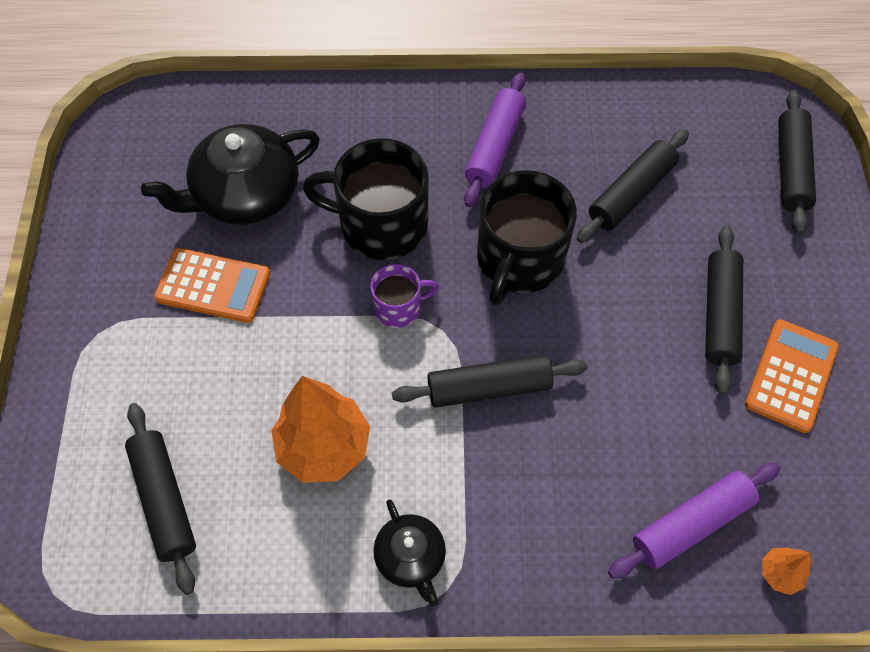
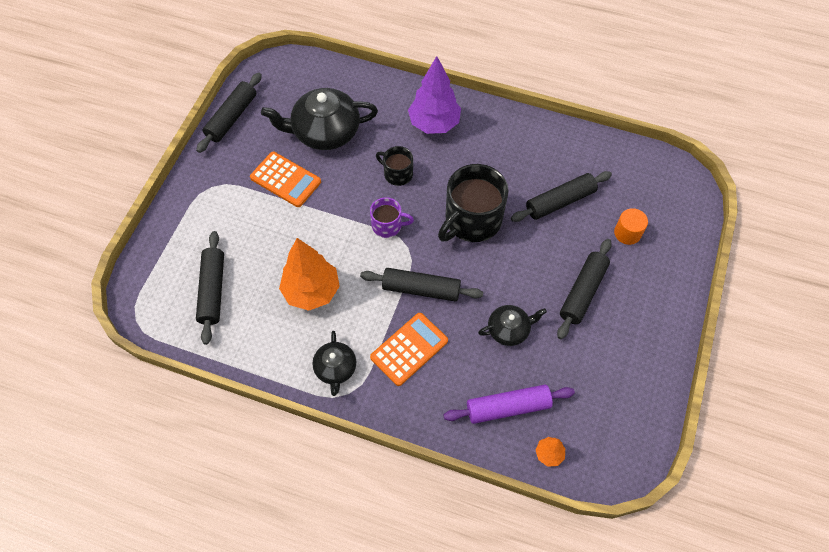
camera: 20 degrees right, 0 degrees up
black mug [303,138,428,260] -> black mug [376,146,413,186], size x0.52
purple rolling pin [464,72,526,207] -> none
orange calculator [745,319,839,433] -> orange calculator moved to [370,313,448,386]
black rolling pin [778,90,816,235] -> black rolling pin moved to [196,73,262,153]
none -> purple tree [408,56,461,134]
none -> black teapot [478,305,547,346]
none -> orange cylinder [614,208,648,245]

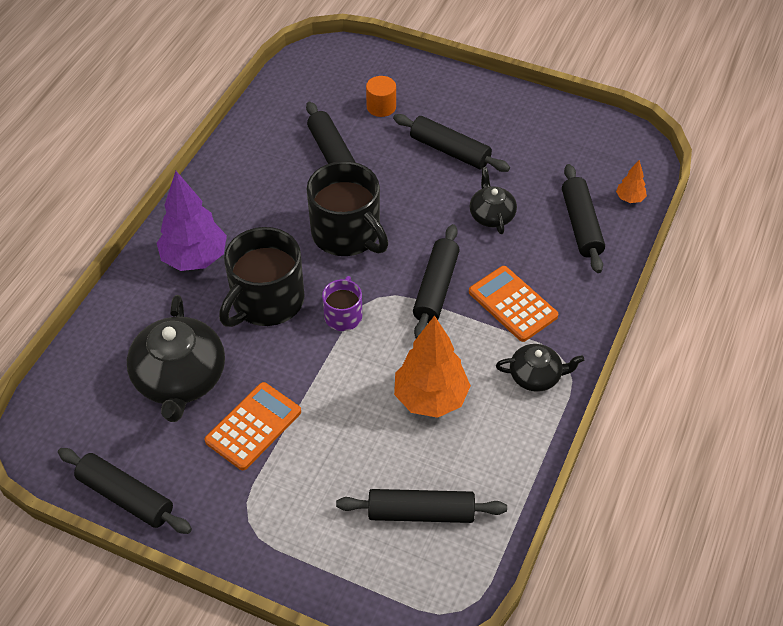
camera: 85 degrees left, 10 degrees down
black mug [376,146,413,186] -> black mug [219,227,304,327], size x1.91
purple rolling pin [443,385,575,424] -> black rolling pin [562,164,605,273]

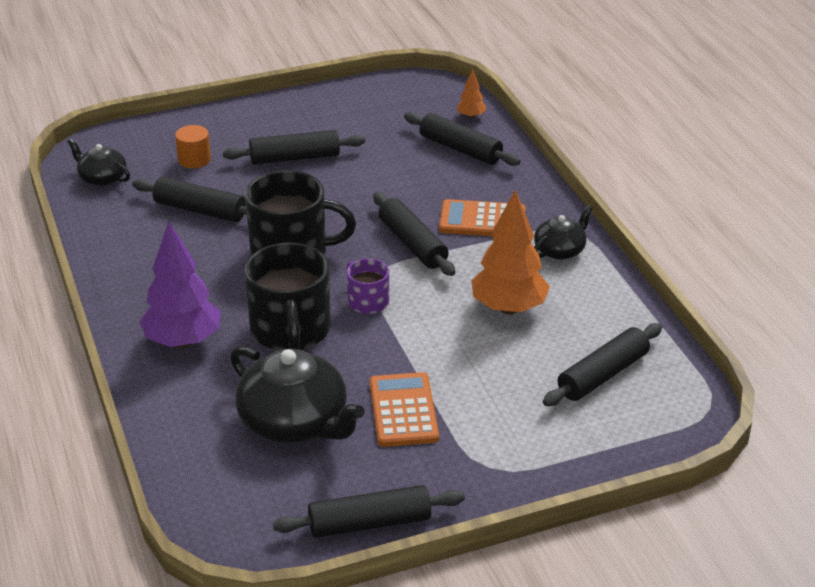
camera: 45 degrees left, 15 degrees down
black teapot [469,167,517,234] -> black teapot moved to [67,139,130,186]

